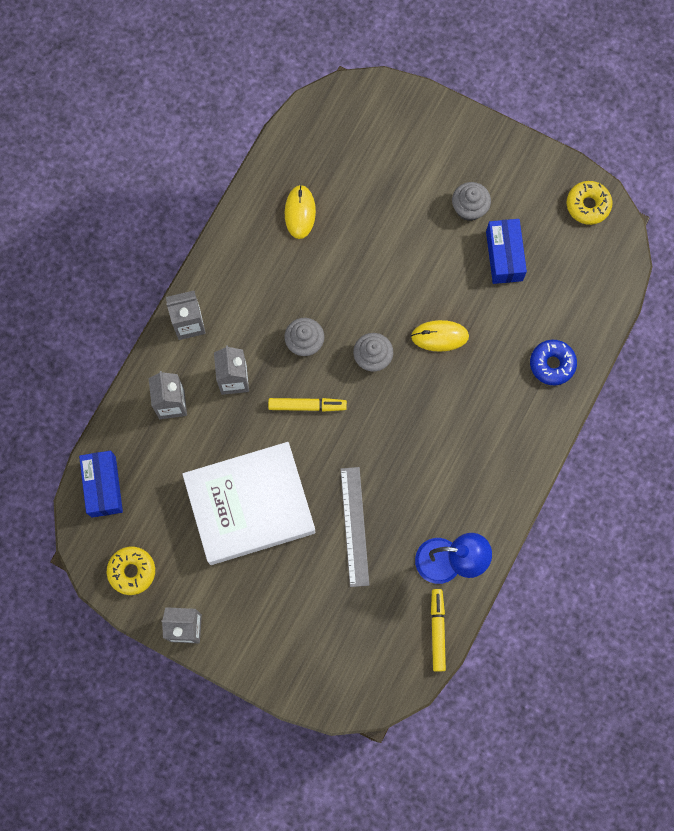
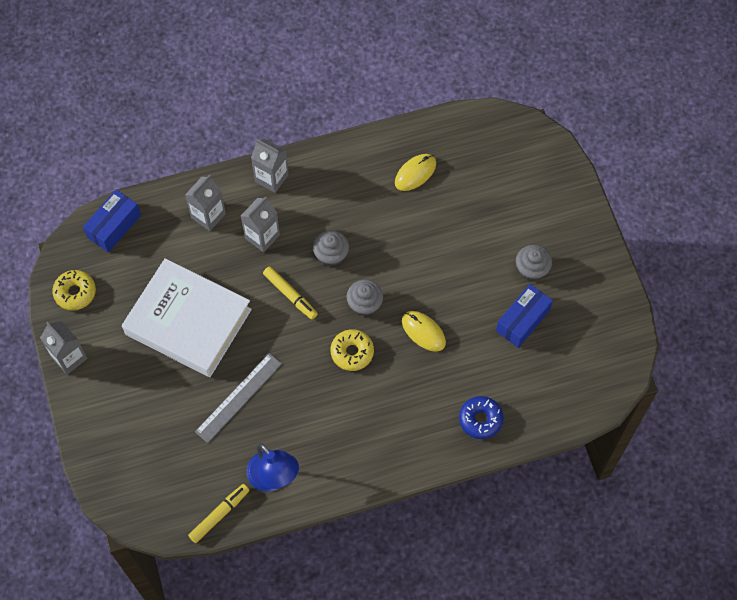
camera: 45 degrees right, 10 degrees down
yellow donut [567,181,612,225] -> yellow donut moved to [331,329,374,371]

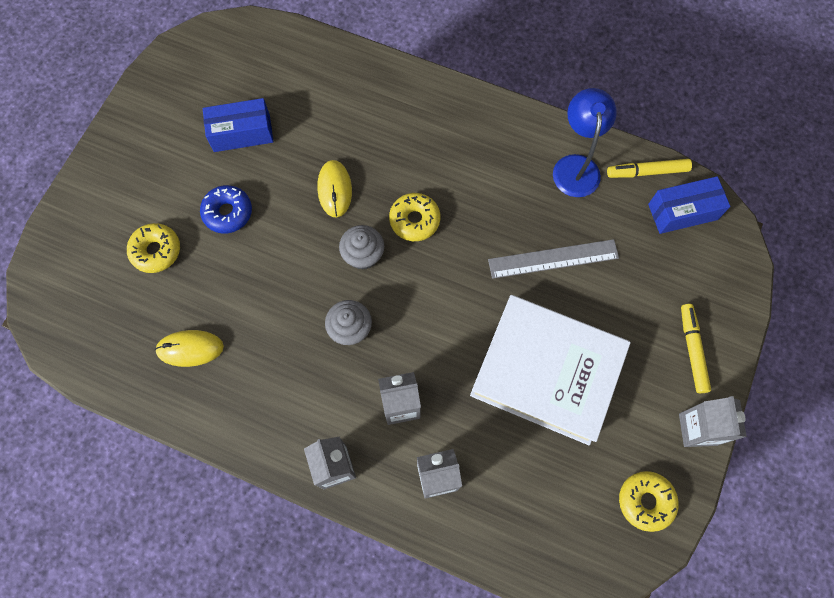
camera: 140 degrees left, 5 degrees up
blue box [83,190,141,252] -> blue box moved to [648,176,730,234]
white book [122,258,252,377] -> white book turned 45 degrees counterclockwise [470,295,631,446]
yellow marker [263,266,318,320] -> yellow marker moved to [681,304,711,393]
blue donut [459,396,504,439] -> blue donut moved to [200,185,252,234]
grey cupcake [516,245,552,281] -> none
none -> yellow donut [127,223,180,273]

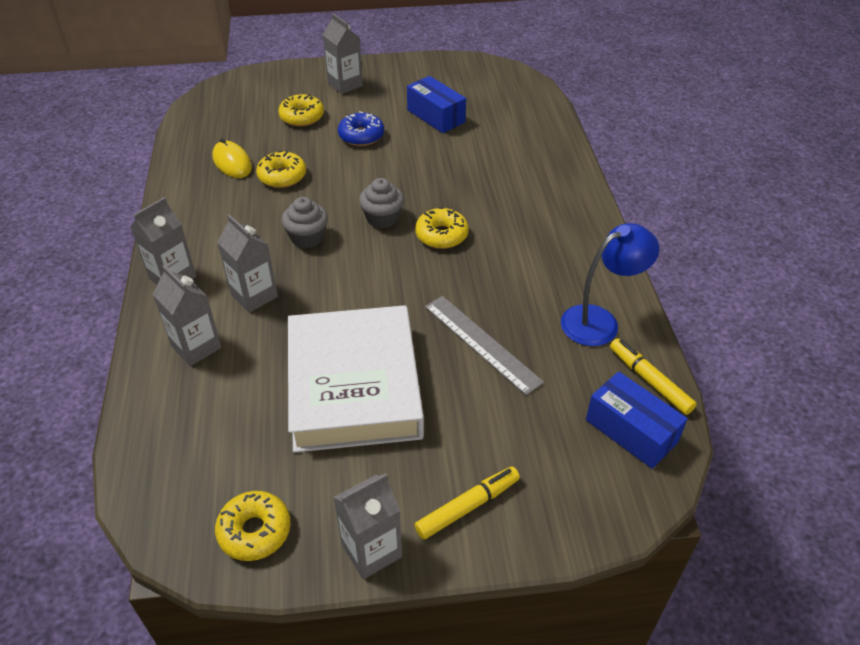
camera: 60 degrees right, 25 degrees down
yellow mouse [318,160,352,218] -> none
none -> yellow donut [256,150,306,188]
none -> grey carton [323,13,363,94]

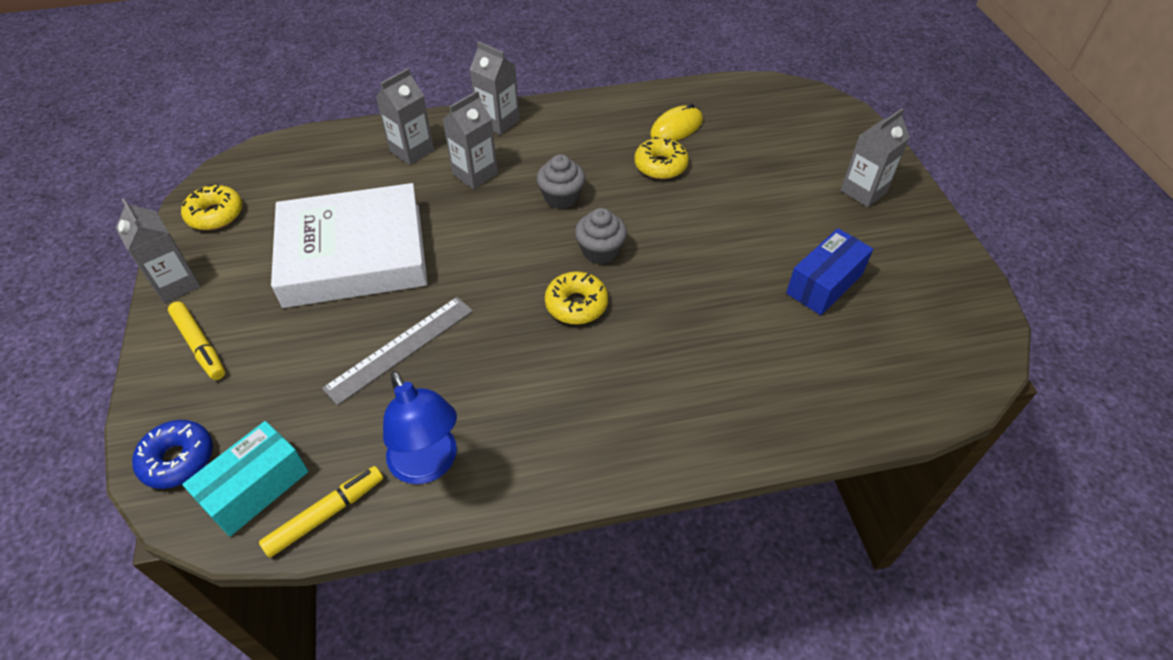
camera: 85 degrees right, 5 degrees up
yellow donut [278,94,324,126] -> none
blue donut [338,111,384,146] -> blue donut moved to [132,420,213,489]
blue box [586,371,688,469] -> turquoise box [182,421,309,536]

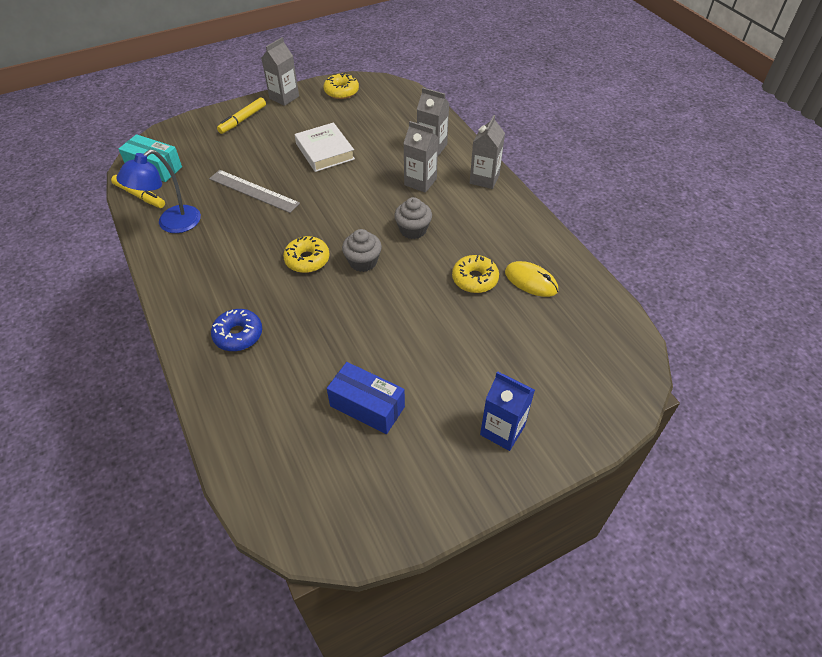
camera: 75 degrees right, 0 degrees up
blue donut [132,420,213,489] -> blue donut moved to [211,309,262,351]
white book [271,183,428,308] -> white book [295,122,355,172], size x0.57
grey carton [841,108,910,207] -> blue carton [480,371,535,451]

